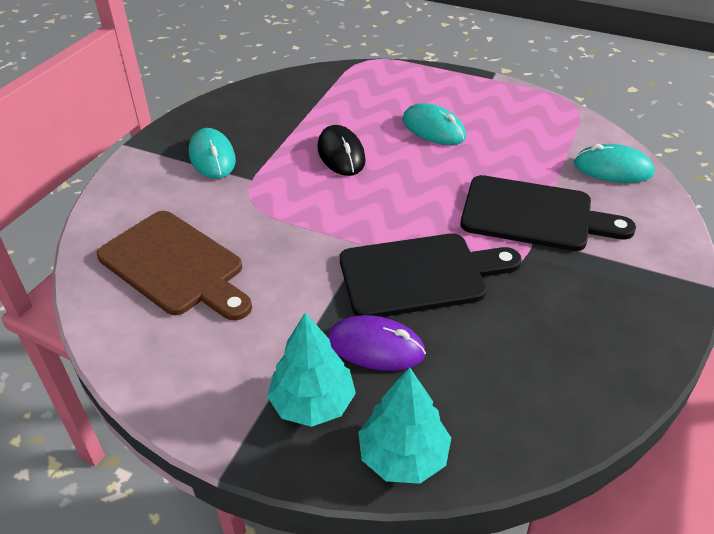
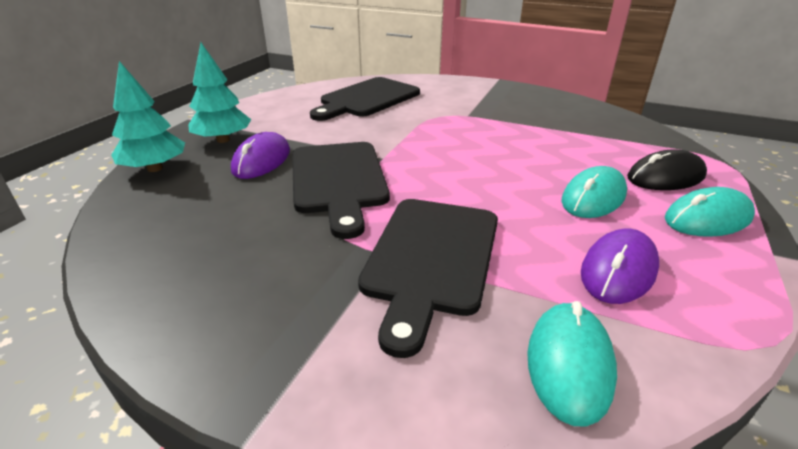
camera: 90 degrees right, 10 degrees down
brown cutting board [97,211,252,321] -> black cutting board [310,77,420,121]
turquoise mouse [189,128,236,179] -> turquoise mouse moved to [665,187,755,237]
black mouse [317,125,366,176] -> black mouse moved to [627,149,707,190]
none -> purple mouse [581,228,659,304]

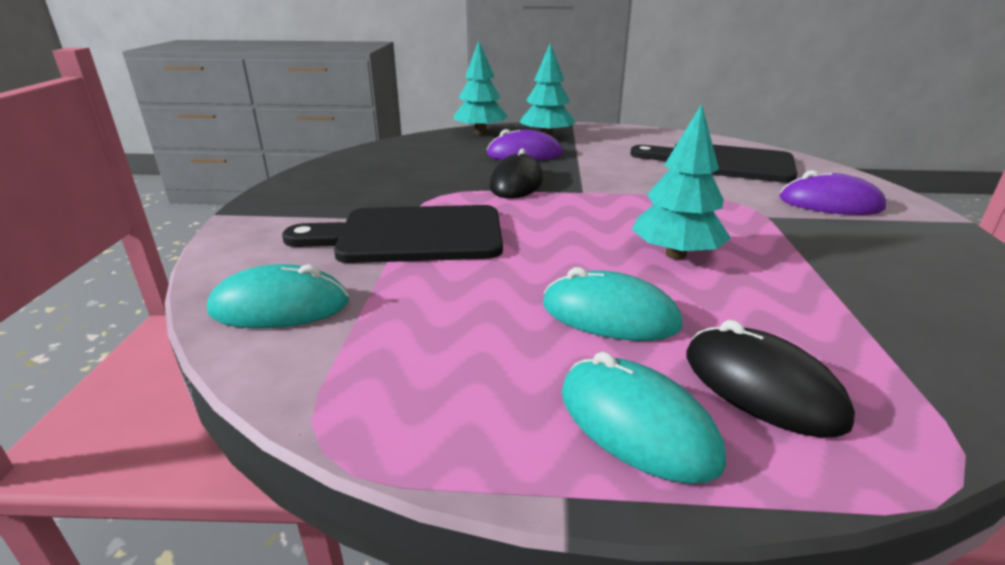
camera: 70 degrees right, 5 degrees down
black cutting board [292,142,390,239] -> black mouse [490,148,543,198]
purple mouse [581,228,659,304] -> purple mouse moved to [780,170,886,215]
none -> turquoise tree [632,104,731,259]

